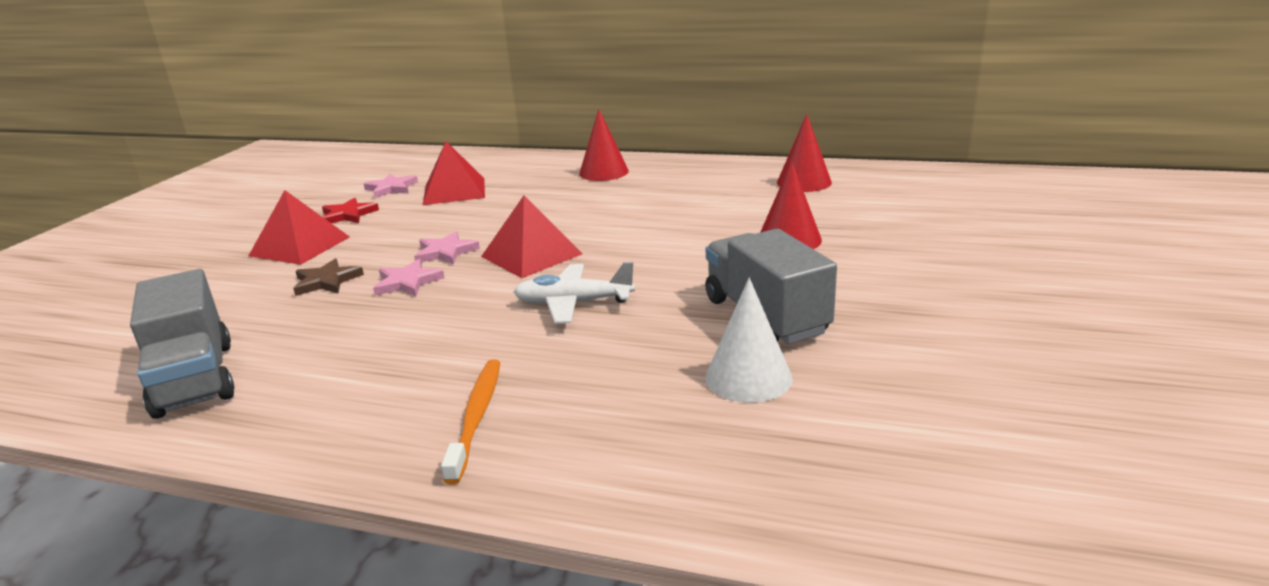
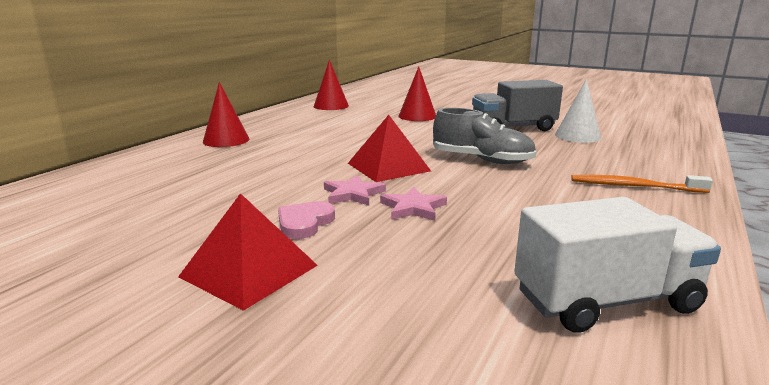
camera: 80 degrees left, 5 degrees down
grey truck [130,269,235,419] -> white truck [514,197,721,333]
brown star [293,258,364,296] -> none
red star [322,198,379,223] -> none
pink star [364,174,418,198] -> none
red pyramid [423,141,485,205] -> none
white plane [514,262,635,323] -> grey shoe [433,108,536,164]
none -> pink heart [278,201,335,239]

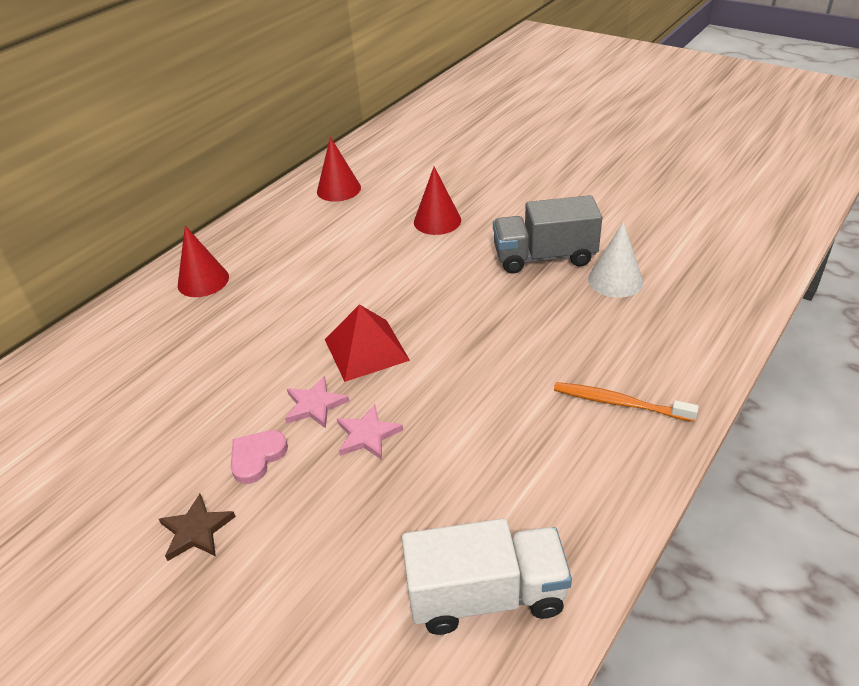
camera: 10 degrees right, 20 degrees up
red pyramid [178,193,318,311] -> brown star [159,494,236,561]
grey shoe [433,108,536,164] -> none

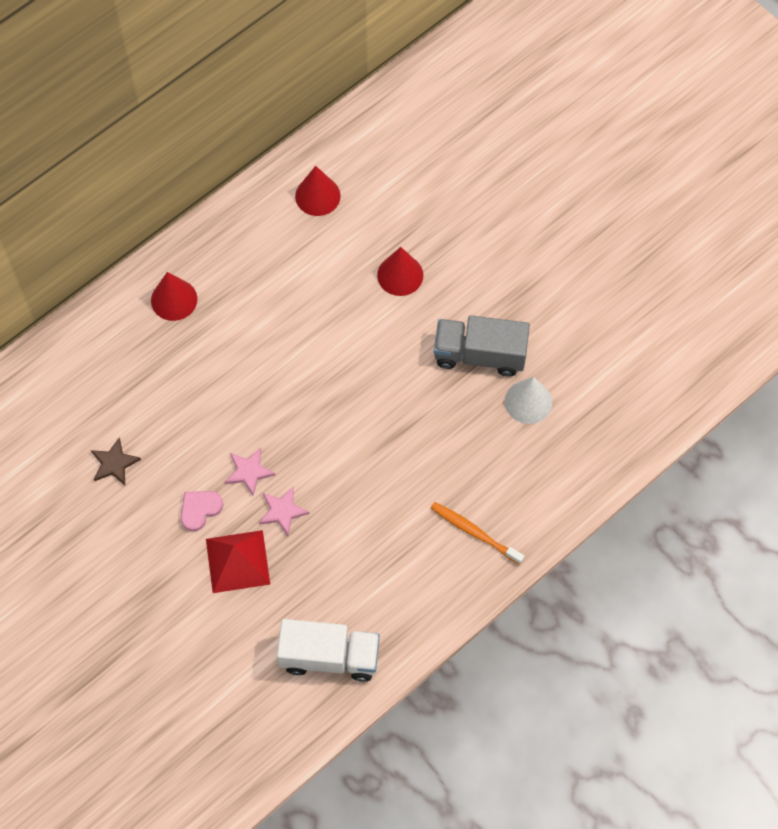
camera: 10 degrees right, 25 degrees up
brown star [159,494,236,561] -> brown star moved to [91,438,141,485]
red pyramid [325,304,410,382] -> red pyramid moved to [206,530,270,593]

